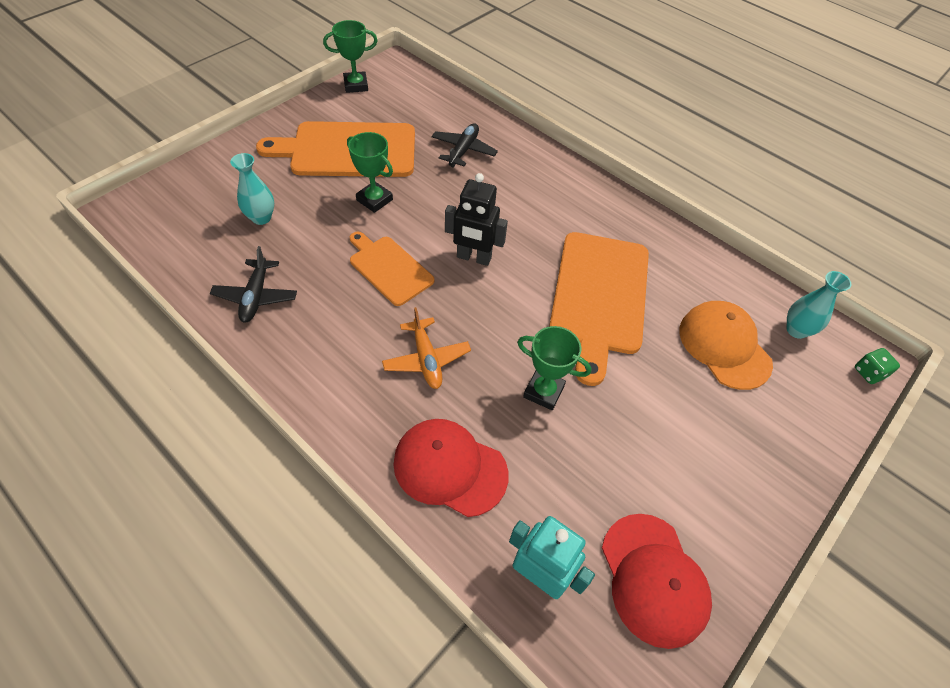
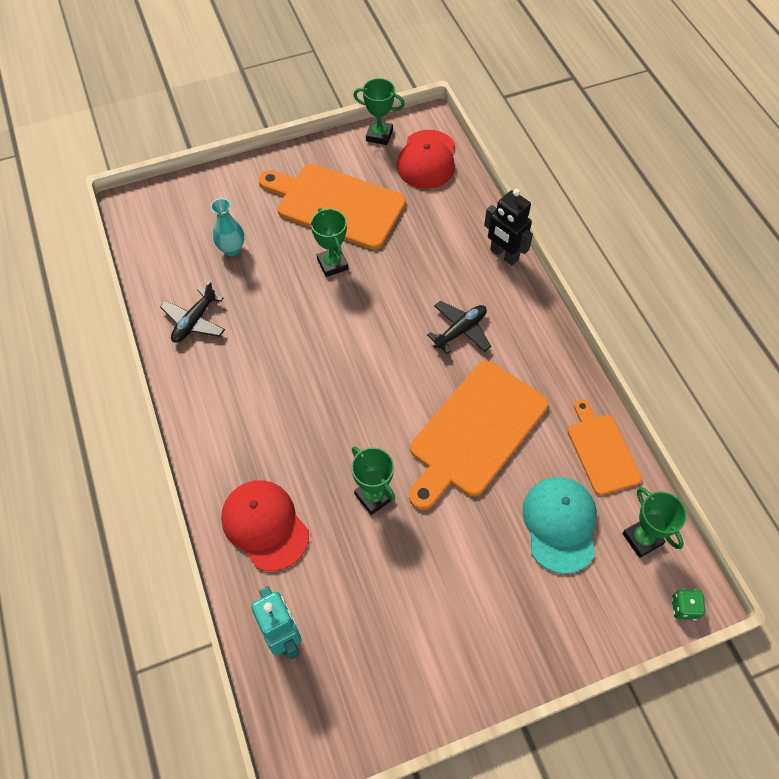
camera: 30 degrees right, 5 degrees up
orange cutting board [350,232,434,306] -> orange cutting board moved to [568,399,642,495]
orange plane [382,307,471,389] -> none
black plane [432,123,498,168] -> black plane moved to [427,301,491,354]
black robot [445,173,508,266] -> black robot moved to [484,189,533,265]
red cap [602,514,712,649] -> red cap moved to [397,130,455,189]
orange cap [679,301,773,390] -> turquoise cap [522,477,597,574]
turquoise vase [786,271,851,339] -> green trophy [622,487,687,558]

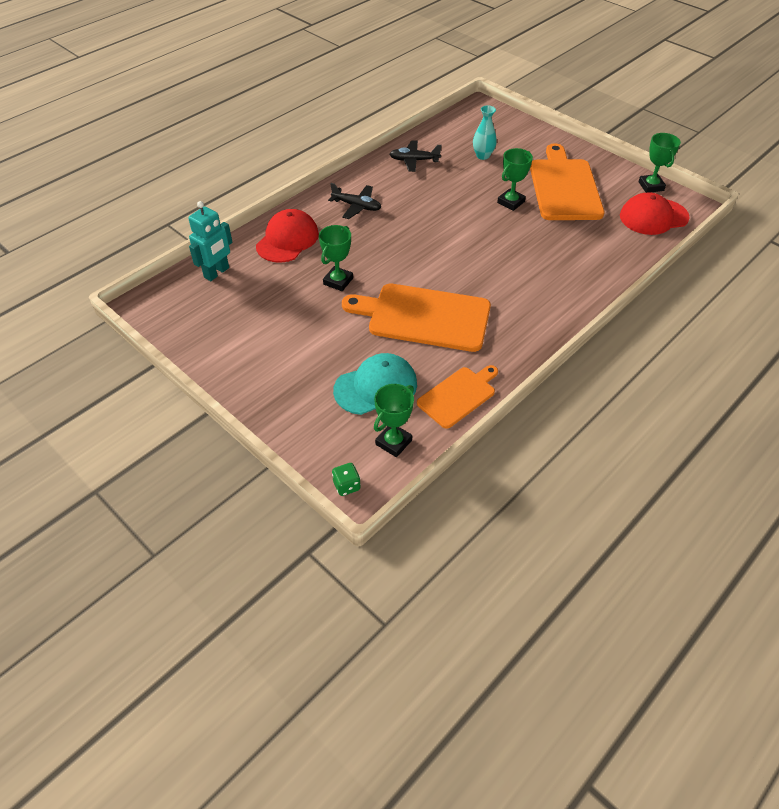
camera: 65 degrees right, 10 degrees down
black plane [427,301,491,354] -> black plane moved to [328,183,381,219]
black robot [484,189,533,265] -> none

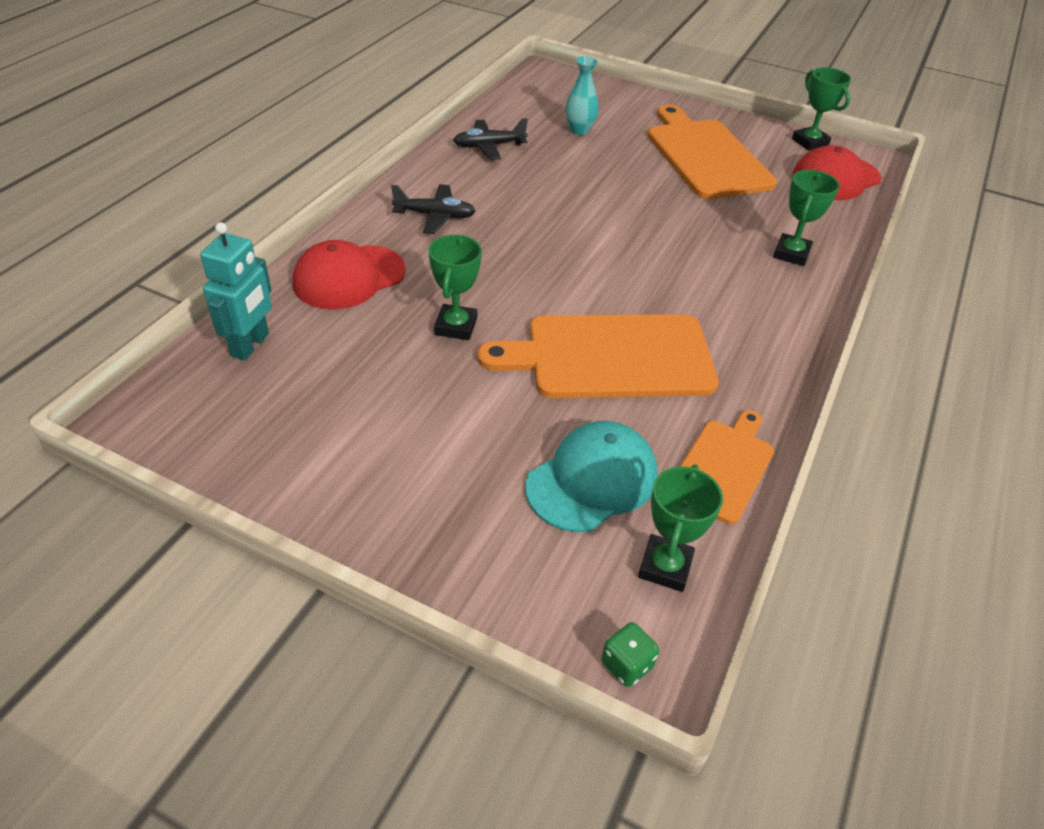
camera: 20 degrees left, 5 degrees down
red cap [256,209,319,263] -> red cap turned 135 degrees counterclockwise [293,240,406,310]
green trophy [497,148,533,211] -> green trophy moved to [773,170,840,266]

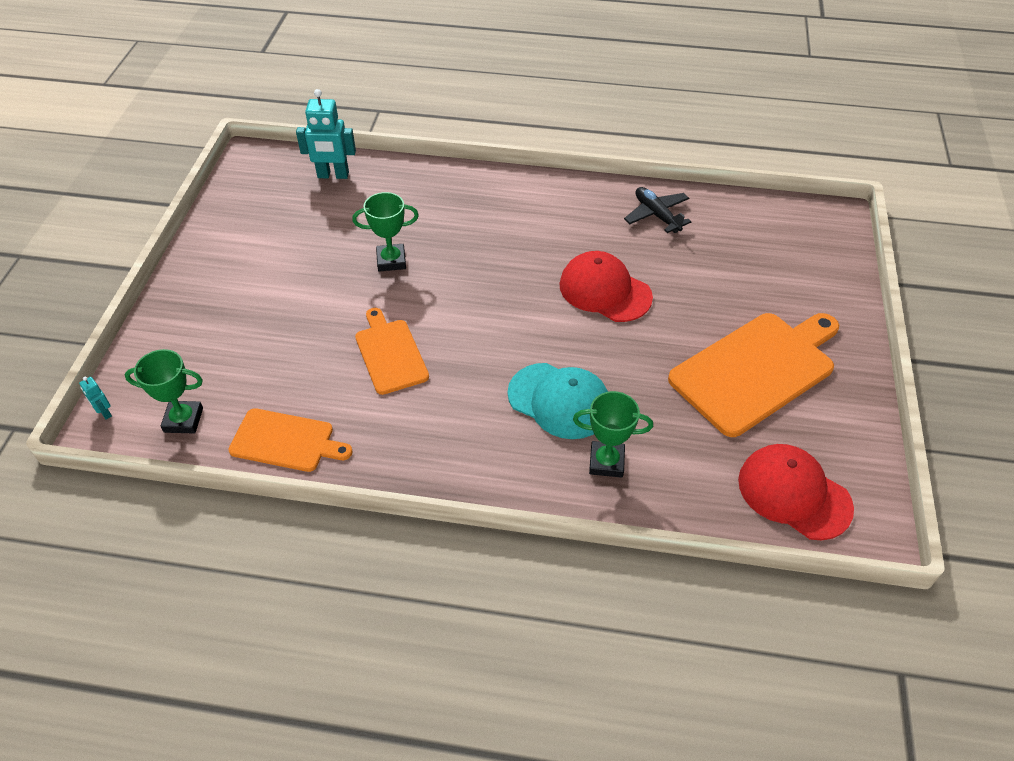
camera: 75 degrees right, 5 degrees up
red cap [293,240,406,310] -> red cap moved to [560,251,653,322]
black plane [391,184,476,234] -> none
orange cutting board [477,314,719,398] -> orange cutting board [355,308,429,395], size x0.58
turquoise cap [525,421,658,532] -> turquoise cap moved to [508,363,608,439]
turquoise vase [565,56,599,135] -> none
green dice [601,622,659,687] -> turquoise robot [79,377,112,420]
green trophy [792,68,851,151] -> none

